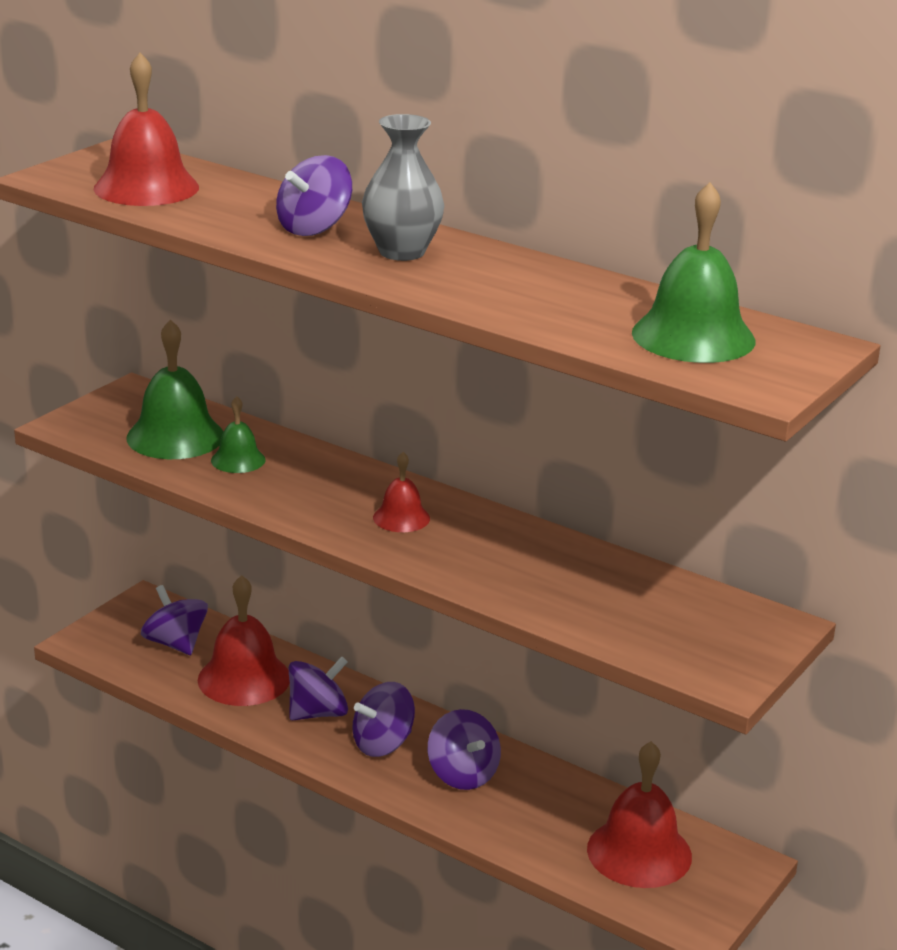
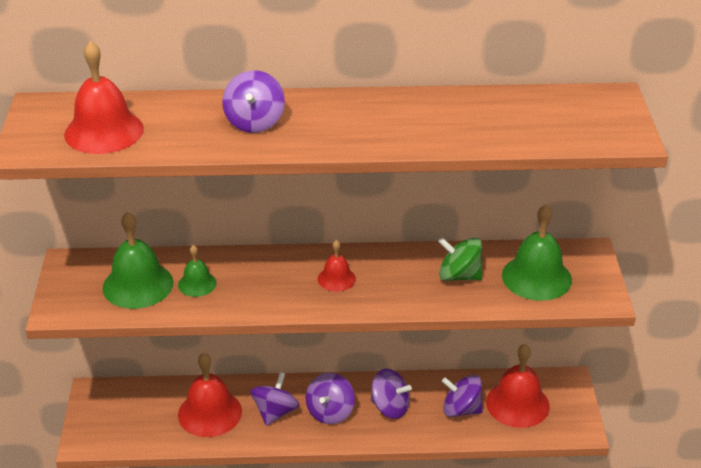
camera: 35 degrees left, 10 degrees up
purple spinning top [141,585,208,655] -> purple spinning top moved to [442,375,483,417]
grey vase [362,114,444,261] -> none
green bell [632,182,755,363] -> green bell moved to [502,205,572,301]
none -> green spinning top [438,237,482,281]

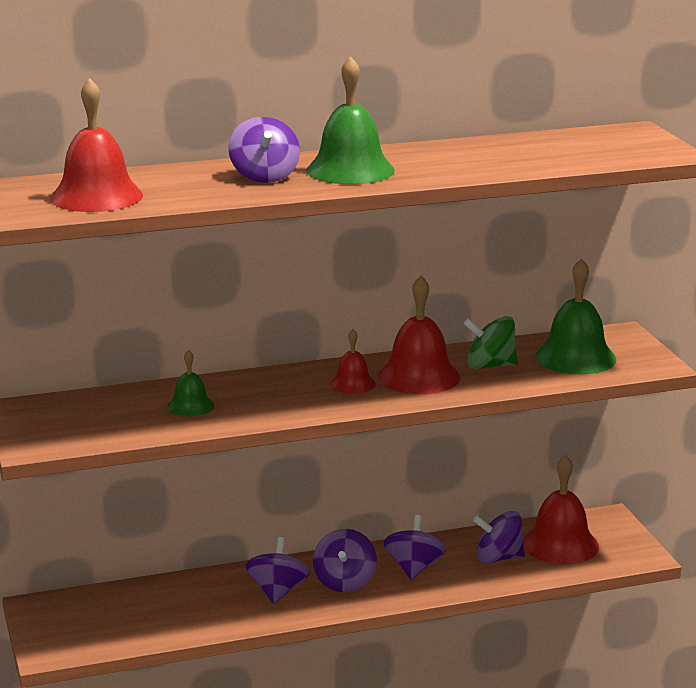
camera: 15 degrees left, 15 degrees down
green bell [103,212,174,309] -> green bell moved to [306,56,395,184]
red bell [178,353,242,437] -> red bell moved to [378,276,461,394]
purple spinning top [371,369,412,419] -> purple spinning top turned 90 degrees counterclockwise [384,515,446,579]

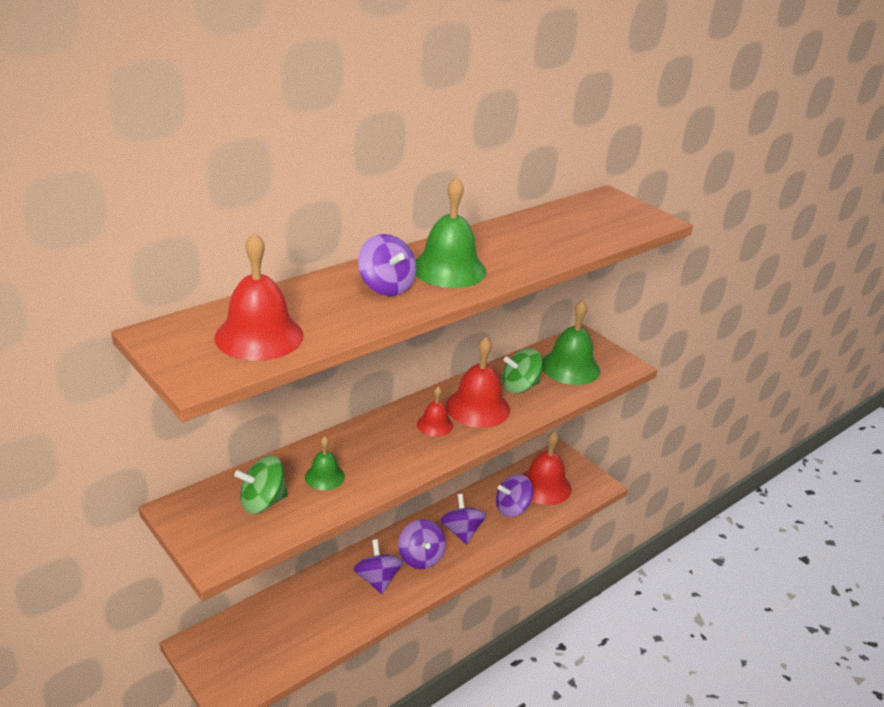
camera: 25 degrees left, 10 degrees up
none -> green spinning top [234,455,288,514]

